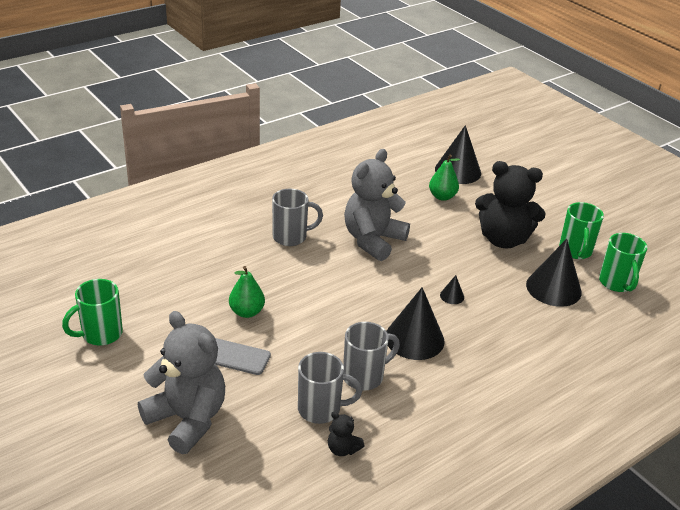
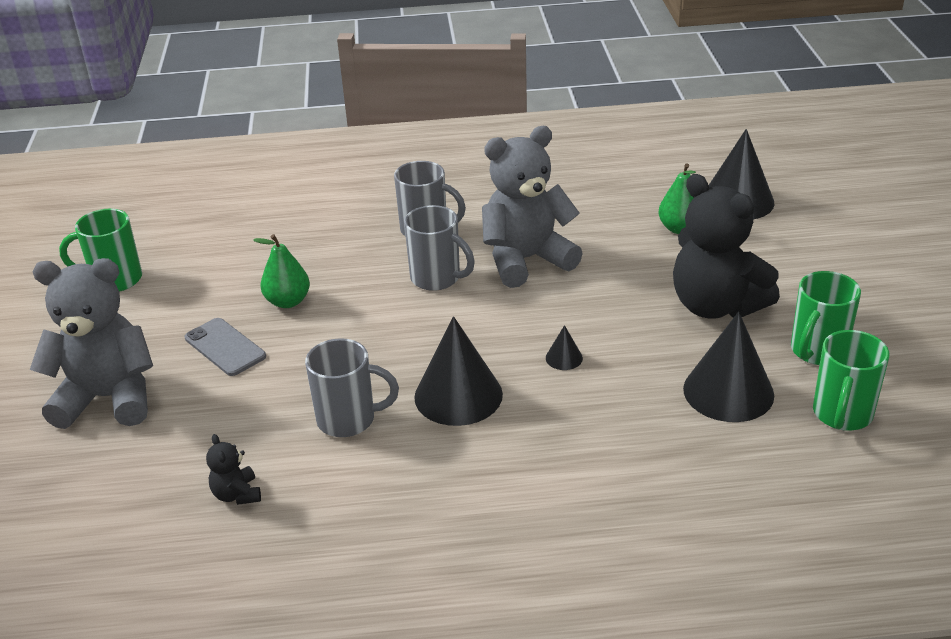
camera: 35 degrees right, 0 degrees up
grey teddy bear [138,311,225,454] -> grey teddy bear turned 75 degrees counterclockwise [30,258,153,429]
grey mug [298,352,362,424] -> grey mug moved to [404,205,475,291]

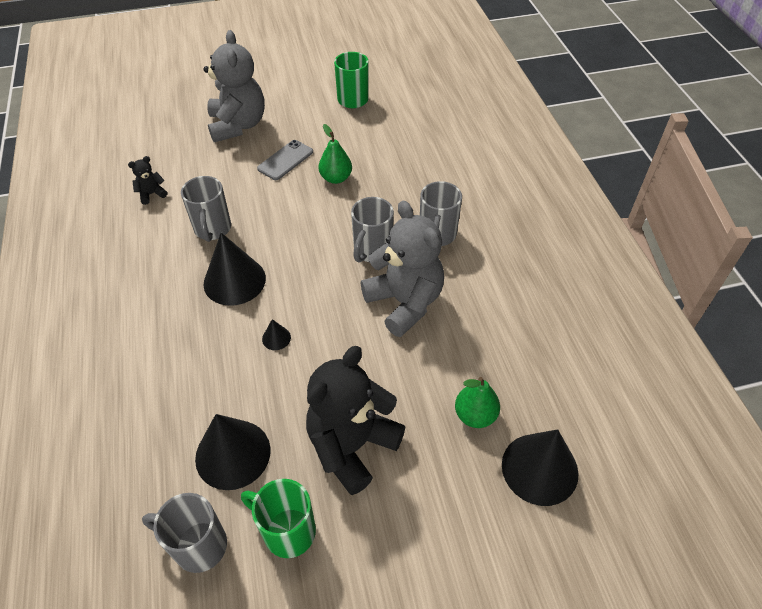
camera: 80 degrees right, 15 degrees up
green mug [813,330,889,431] -> grey mug [142,493,227,573]

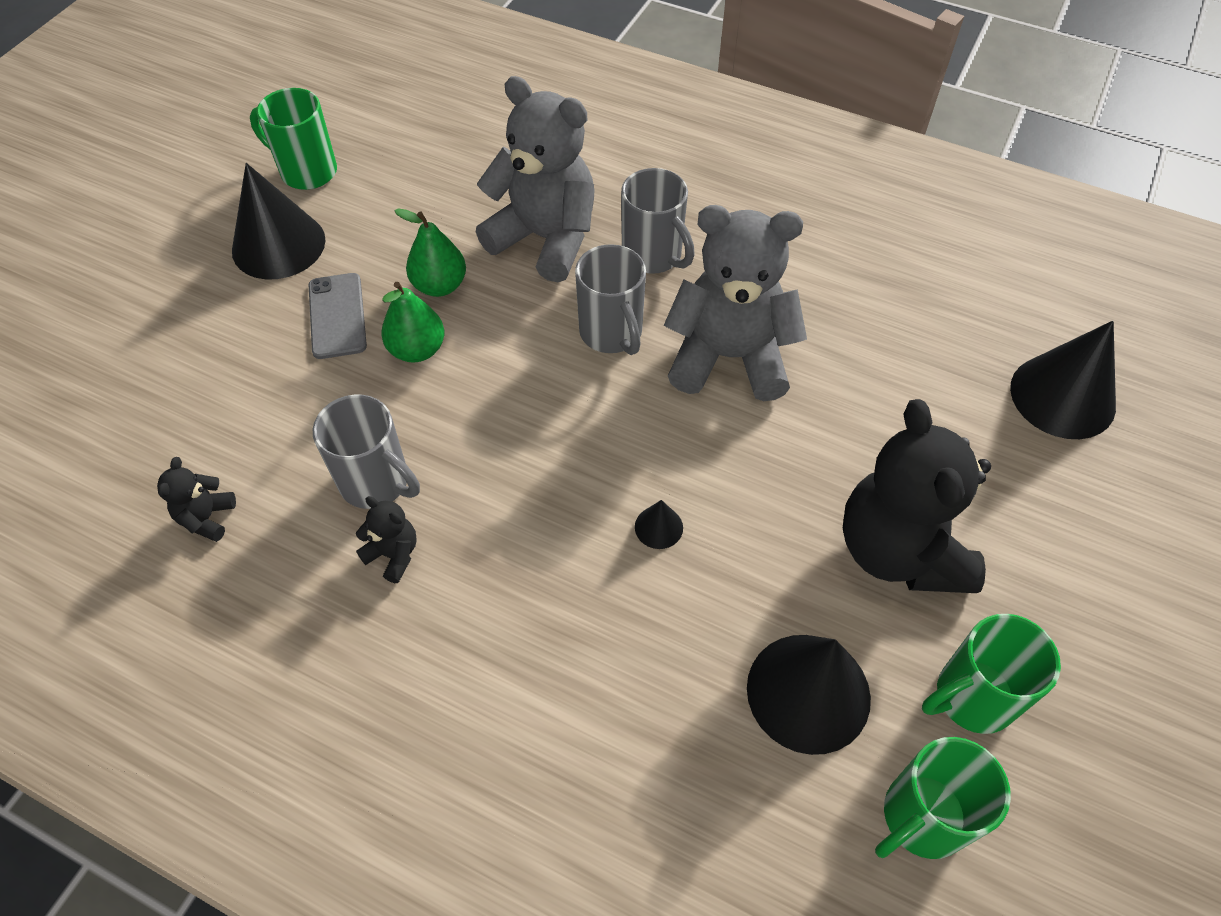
camera: 50 degrees left, 5 degrees up
grey mug [142,493,227,573] -> green mug [875,737,1011,859]
grey teddy bear [203,30,265,142] -> grey teddy bear moved to [476,76,594,282]
black cone [204,233,266,306] -> black cone moved to [232,163,326,279]
green pear [455,377,500,428] -> green pear moved to [381,282,444,362]
none -> black teddy bear [356,496,417,583]

